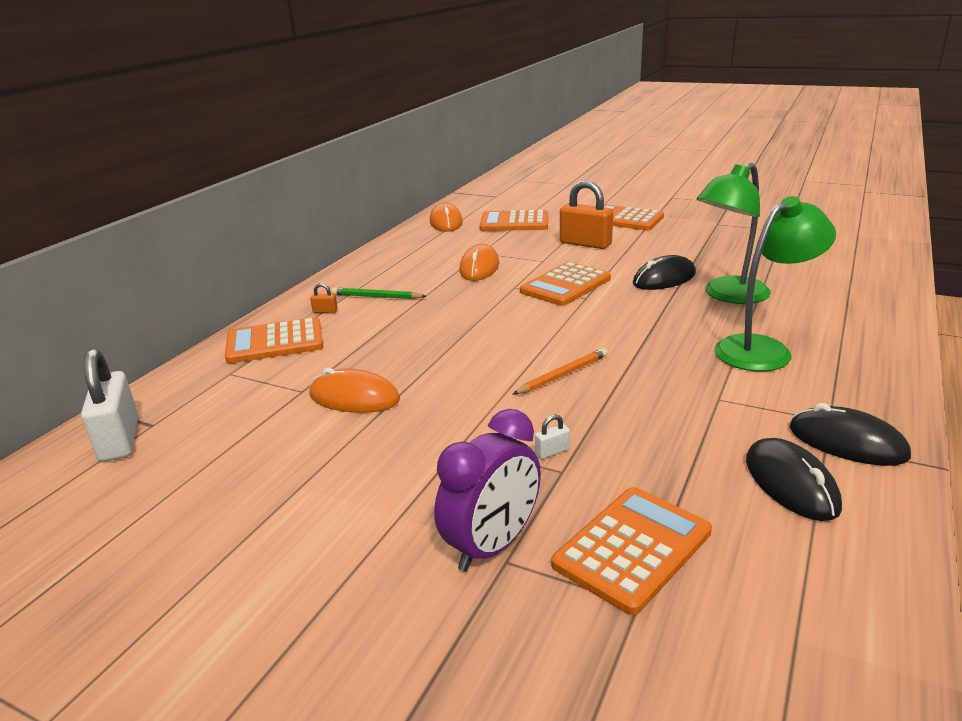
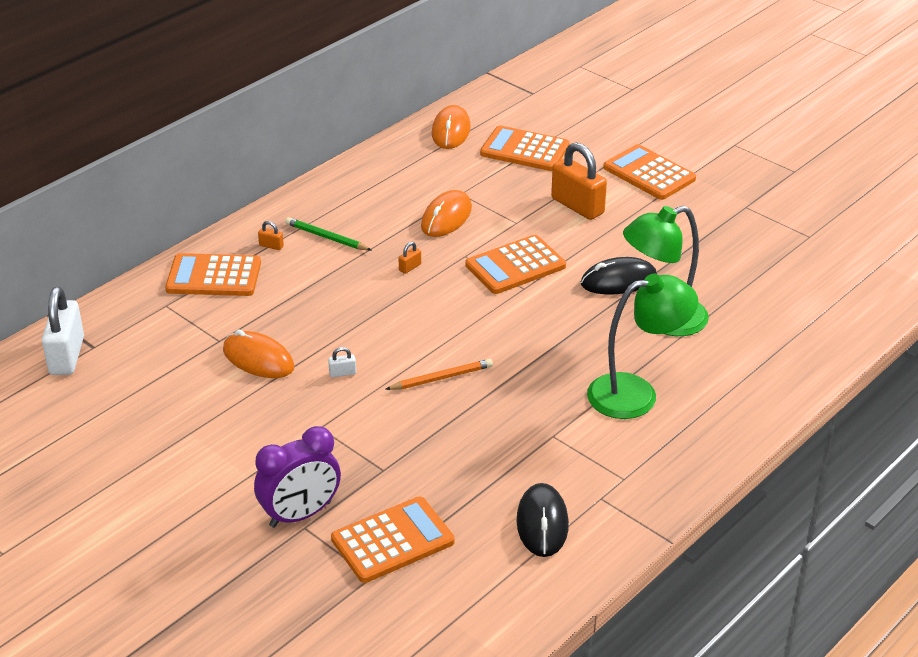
camera: 15 degrees right, 10 degrees up
white padlock [535,414,570,459] -> white padlock moved to [328,347,356,377]
black mouse [790,403,911,466] -> none
none -> orange padlock [399,242,421,274]

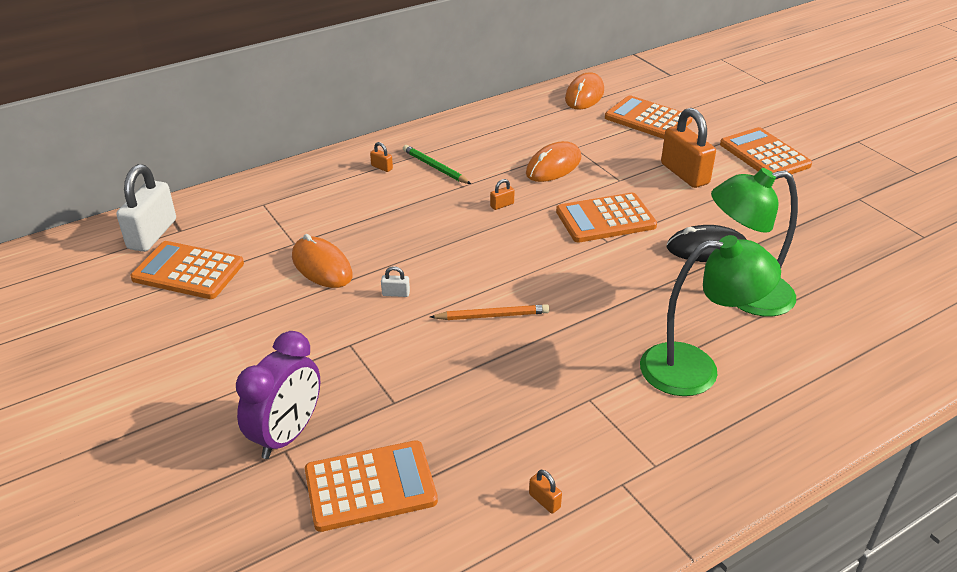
camera: 15 degrees right, 0 degrees up
orange calculator [165,253,261,296] -> orange calculator moved to [130,241,244,299]
purple clock [254,426,341,528] -> purple clock turned 45 degrees counterclockwise [236,331,320,459]
black mouse [516,483,569,557] -> orange padlock [529,470,562,514]

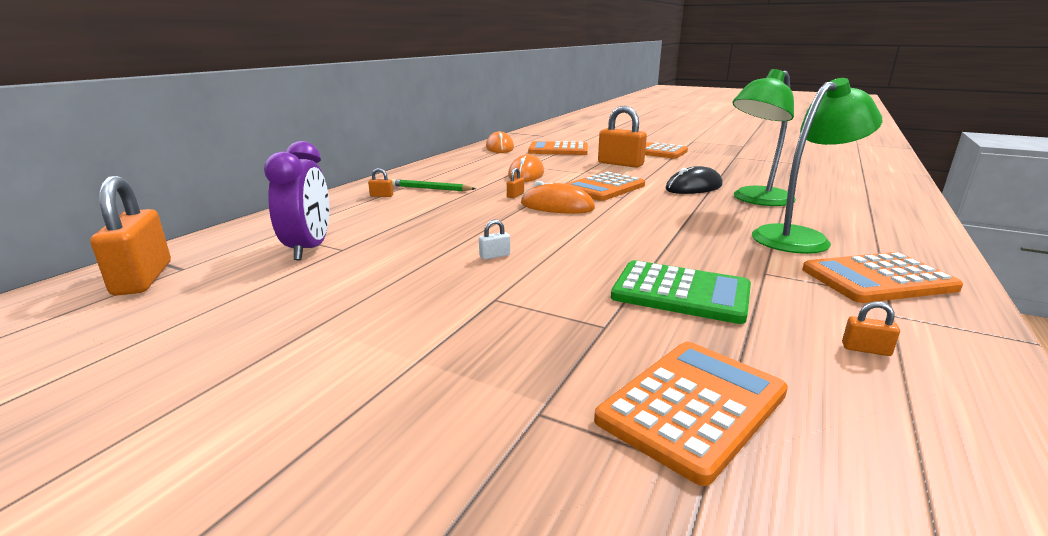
camera: 30 degrees left, 15 degrees down
white padlock [116,164,176,252] -> orange padlock [90,176,171,296]
orange calculator [130,241,244,299] -> orange calculator moved to [802,252,963,303]
purple clock [236,331,320,459] -> purple clock moved to [264,141,330,260]
orange mouse [292,234,353,288] -> orange mouse moved to [521,181,595,214]
orange pencil [430,304,549,320] -> none
none -> green calculator [611,260,751,324]

